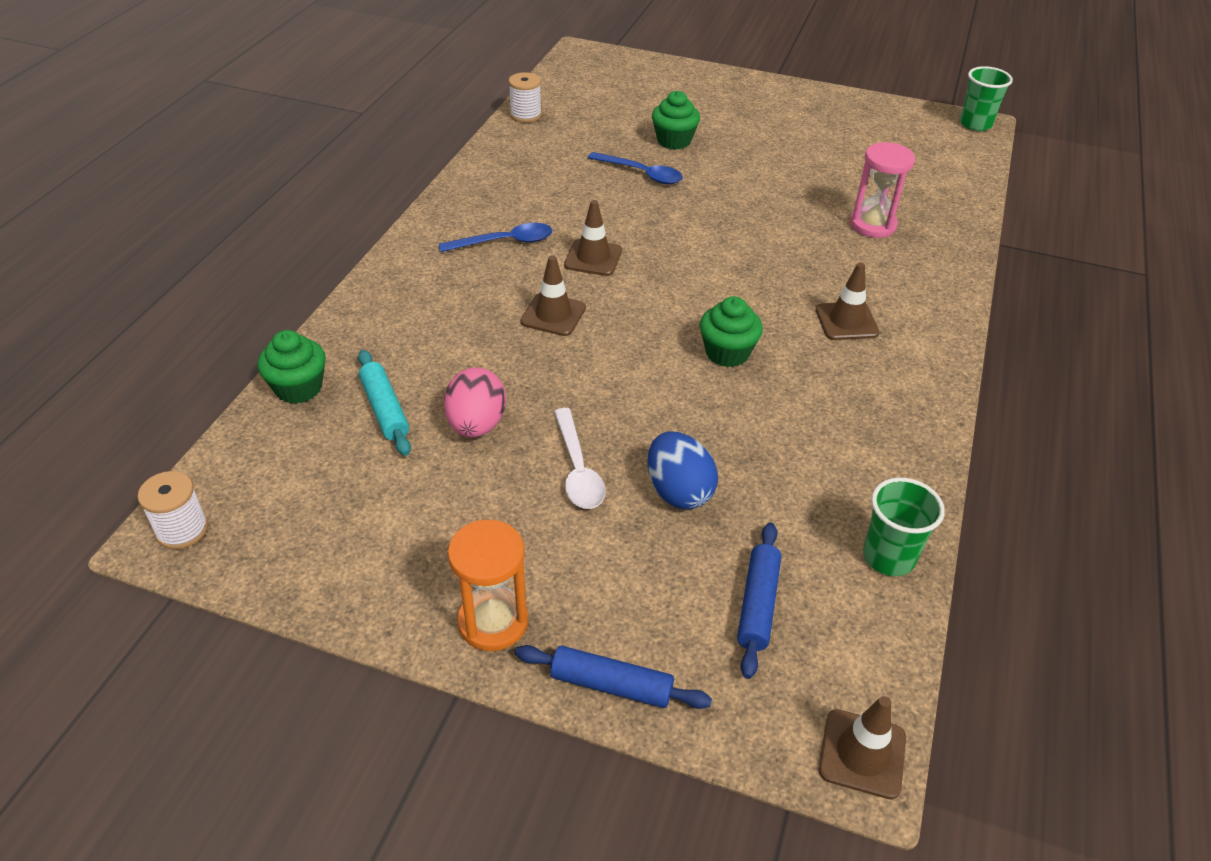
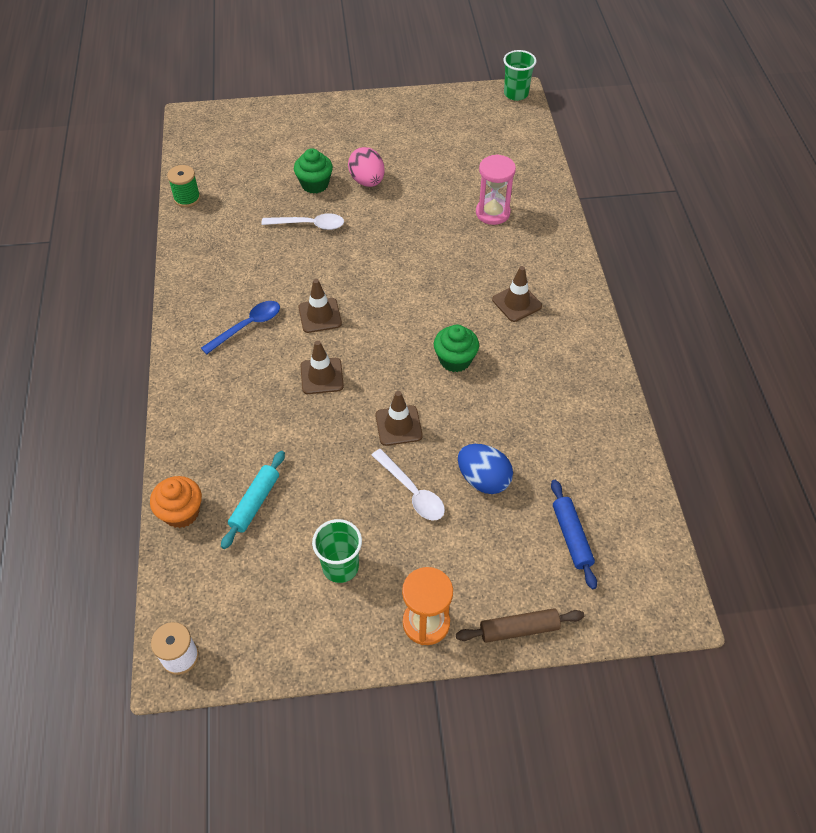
camera: 25 degrees left, 10 degrees up
green cupcake [257,330,326,404] -> orange cupcake [150,476,202,528]
turquoise rolling pin [358,350,411,456] -> turquoise rolling pin turned 75 degrees clockwise [221,451,285,549]
pink egg [444,367,506,438] -> pink egg moved to [348,147,385,187]
white spool [508,72,542,123] -> green spool [167,165,200,207]
blue rolling pin [515,645,712,709] -> brown rolling pin [456,608,584,643]
blue spoon [588,152,683,184] -> white spoon [261,213,344,230]
brown traffic cone [819,696,906,799] -> brown traffic cone moved to [375,391,423,446]
green cup [863,478,945,576] -> green cup moved to [312,519,362,583]

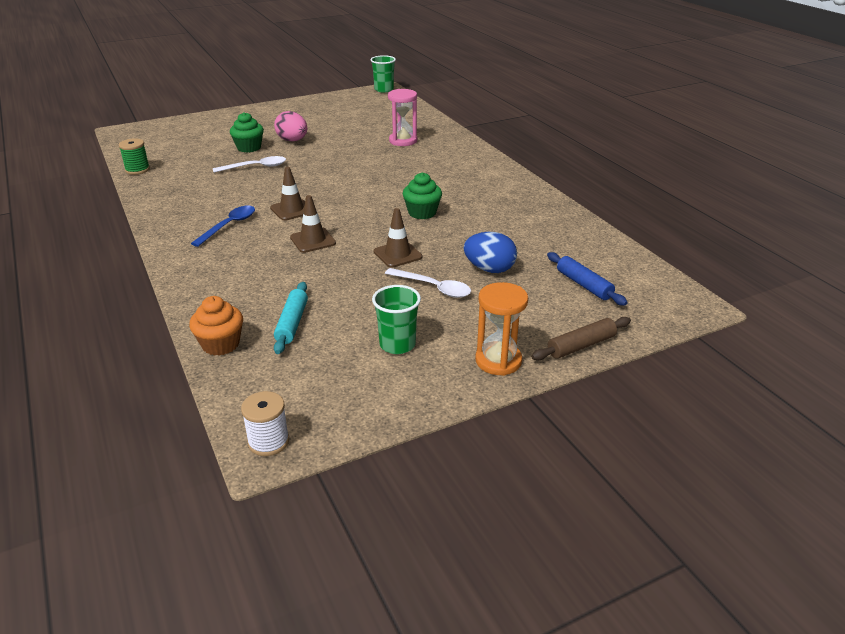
camera: 20 degrees left, 20 degrees down
brown traffic cone [492,266,542,322] -> none

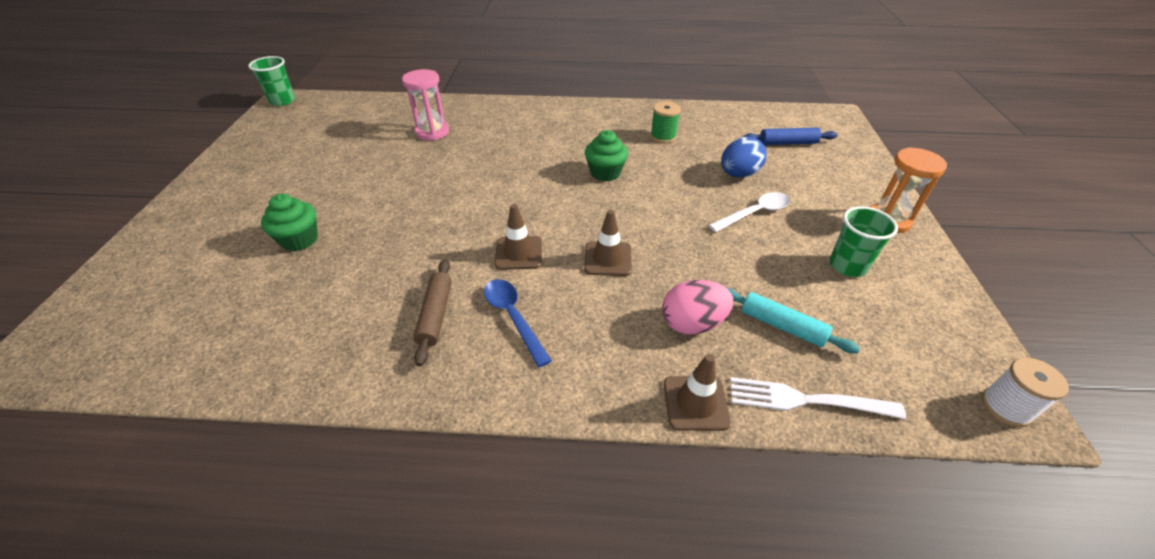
camera: 60 degrees left, 10 degrees up
green spool [119,139,150,175] -> green spool moved to [650,101,681,143]
orange cupcake [189,296,243,356] -> white fork [730,377,906,419]
white spoon [213,156,286,173] -> none
pink egg [274,111,307,141] -> pink egg moved to [662,280,734,335]
brown traffic cone [374,208,422,268] -> brown traffic cone moved to [664,354,731,431]
brown rolling pin [531,317,631,361] -> brown rolling pin moved to [413,259,452,367]

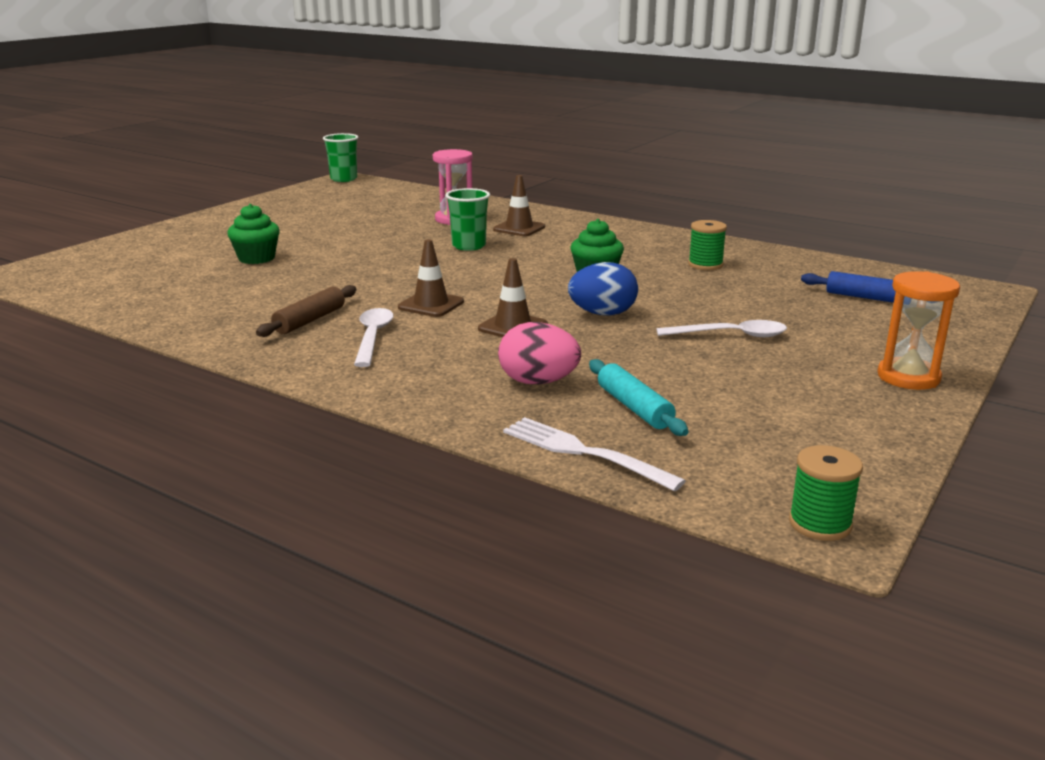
camera: 30 degrees right, 20 degrees down
blue spoon [484,279,552,367] -> white spoon [354,308,394,367]
brown traffic cone [664,354,731,431] -> brown traffic cone moved to [493,175,545,236]
blue egg [721,137,767,178] -> blue egg moved to [568,262,638,316]
green cup [829,206,898,277] -> green cup moved to [445,188,490,251]
white spool [981,358,1069,427] -> green spool [789,445,863,541]

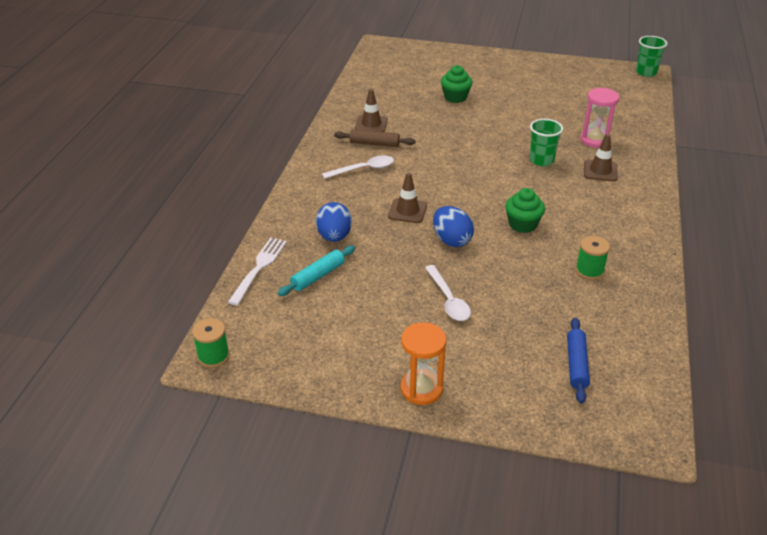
camera: 70 degrees right, 15 degrees up
brown traffic cone [398,239,464,317] -> brown traffic cone moved to [355,89,388,132]
pink egg [498,322,581,384] -> blue egg [316,202,352,242]

